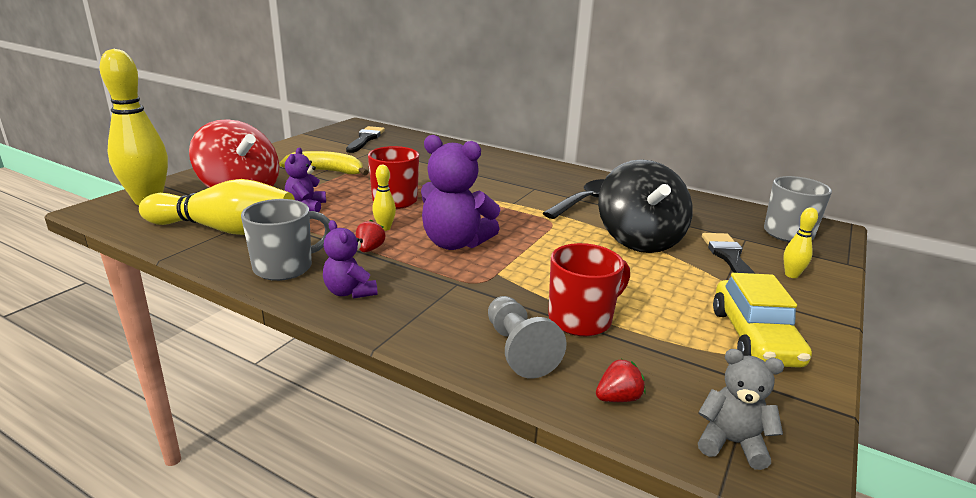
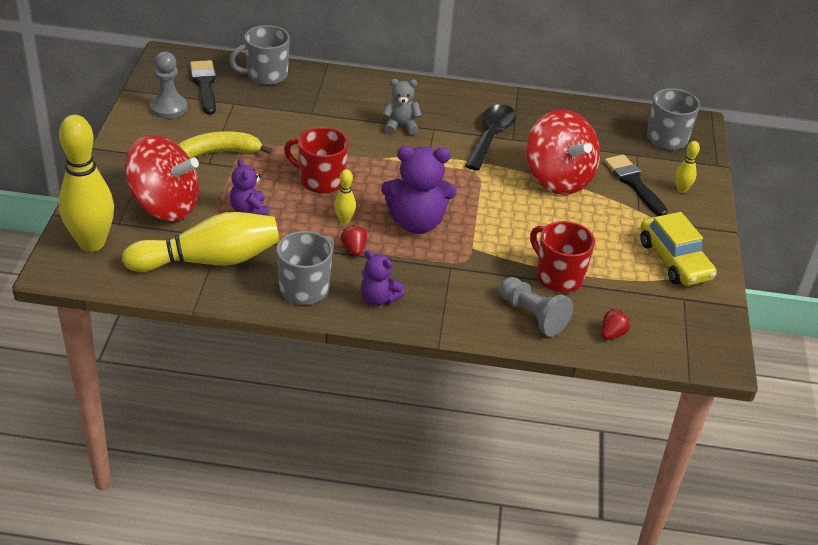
camera: 25 degrees left, 15 degrees up
red mug [548,243,630,336] -> red mug turned 75 degrees counterclockwise [530,221,595,293]
black spinning top [598,159,693,253] -> red spinning top [526,109,600,195]
grey teddy bear [698,349,784,470] -> grey teddy bear moved to [382,79,422,135]
none -> grey pawn [150,52,187,119]
none -> grey mug [229,25,290,85]

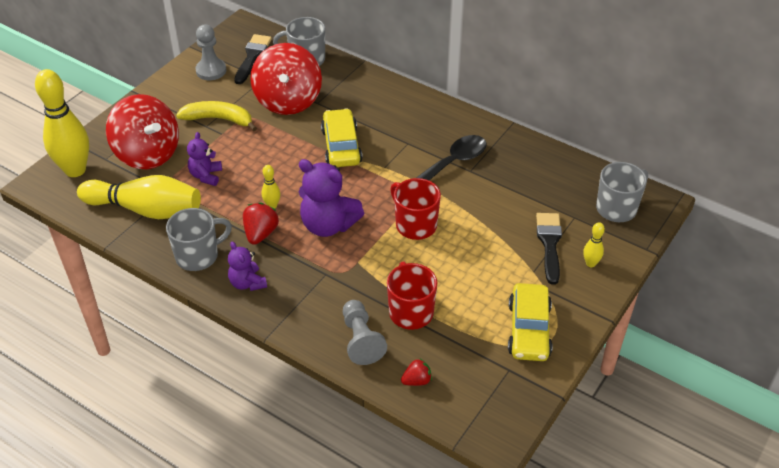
camera: 30 degrees right, 5 degrees up
red mug [284,127,349,194] -> red mug moved to [390,178,441,240]
red strawberry [340,225,367,256] -> red strawberry [243,203,279,245], size x1.54
grey teddy bear [382,79,422,135] -> none
red spinning top [526,109,600,195] -> red spinning top moved to [250,43,322,115]
none -> yellow car [321,108,362,167]

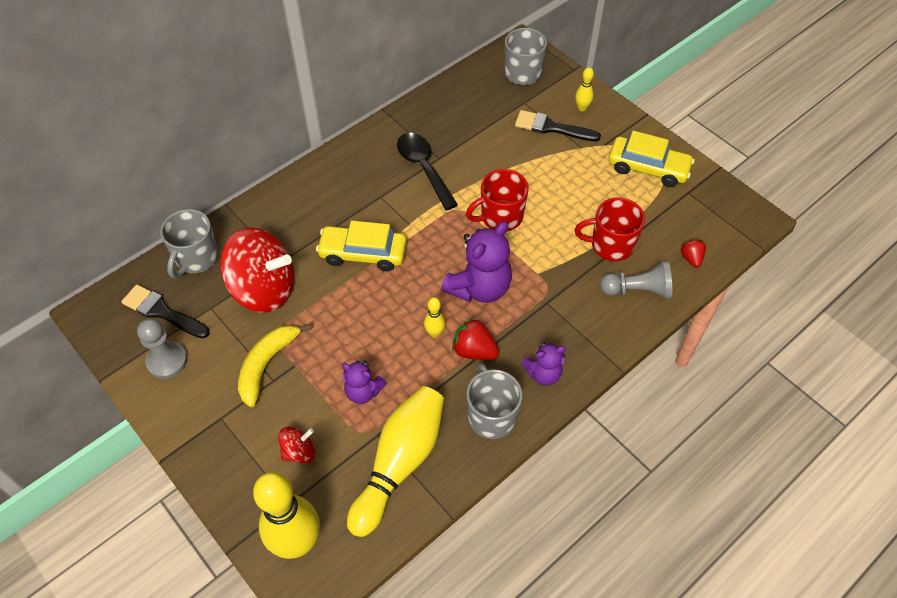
camera: 75 degrees left, 10 degrees up
red spinning top [106,94,179,169] -> red spinning top [278,426,316,464], size x0.46

